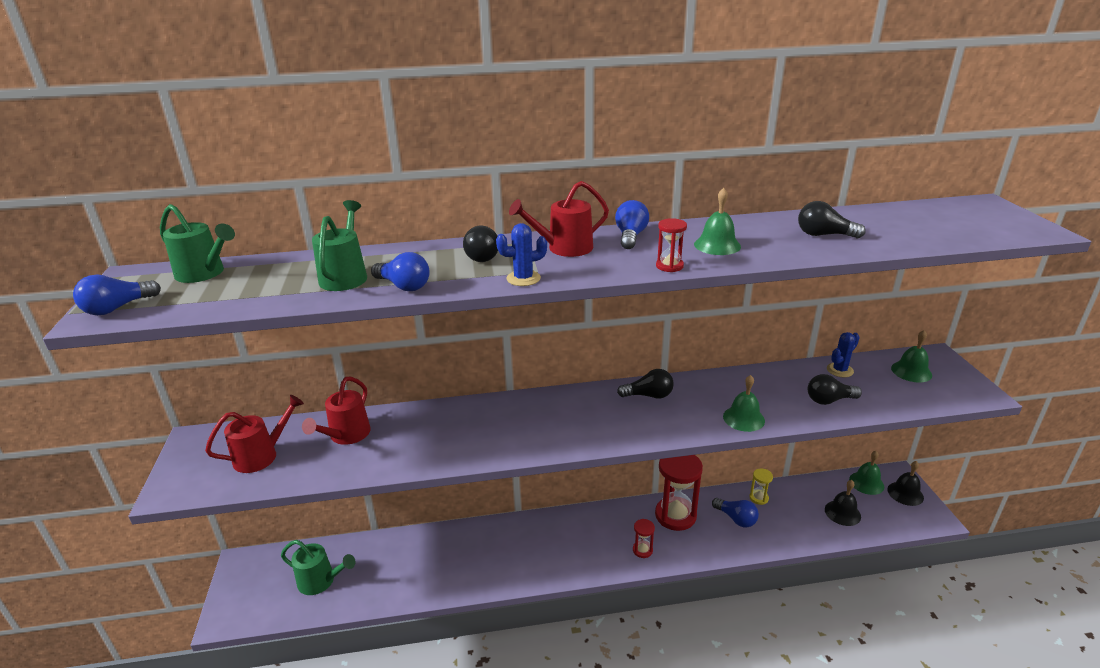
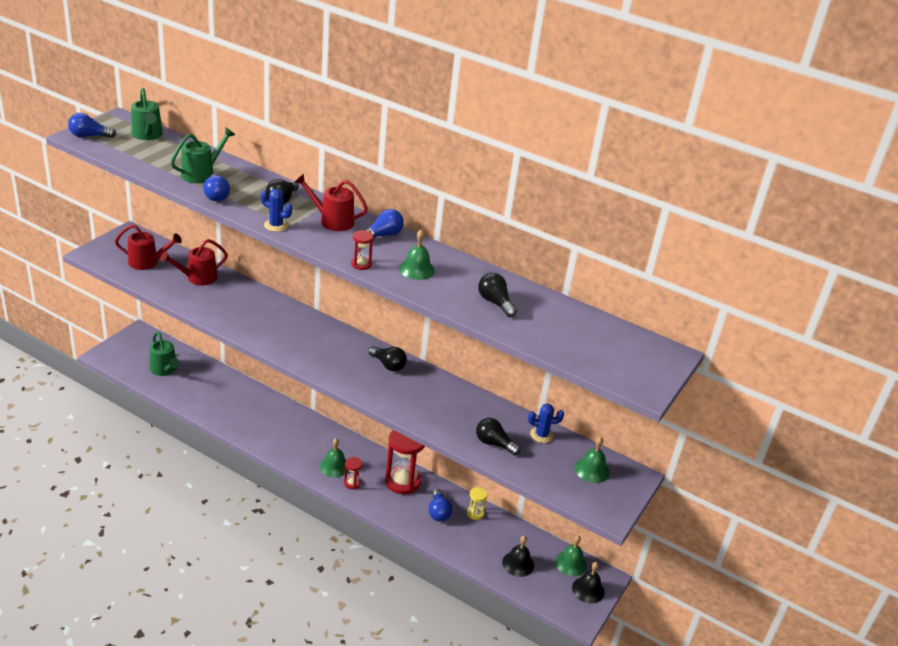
camera: 35 degrees right, 5 degrees up
green bell [723,375,765,432] -> green bell moved to [320,438,348,477]

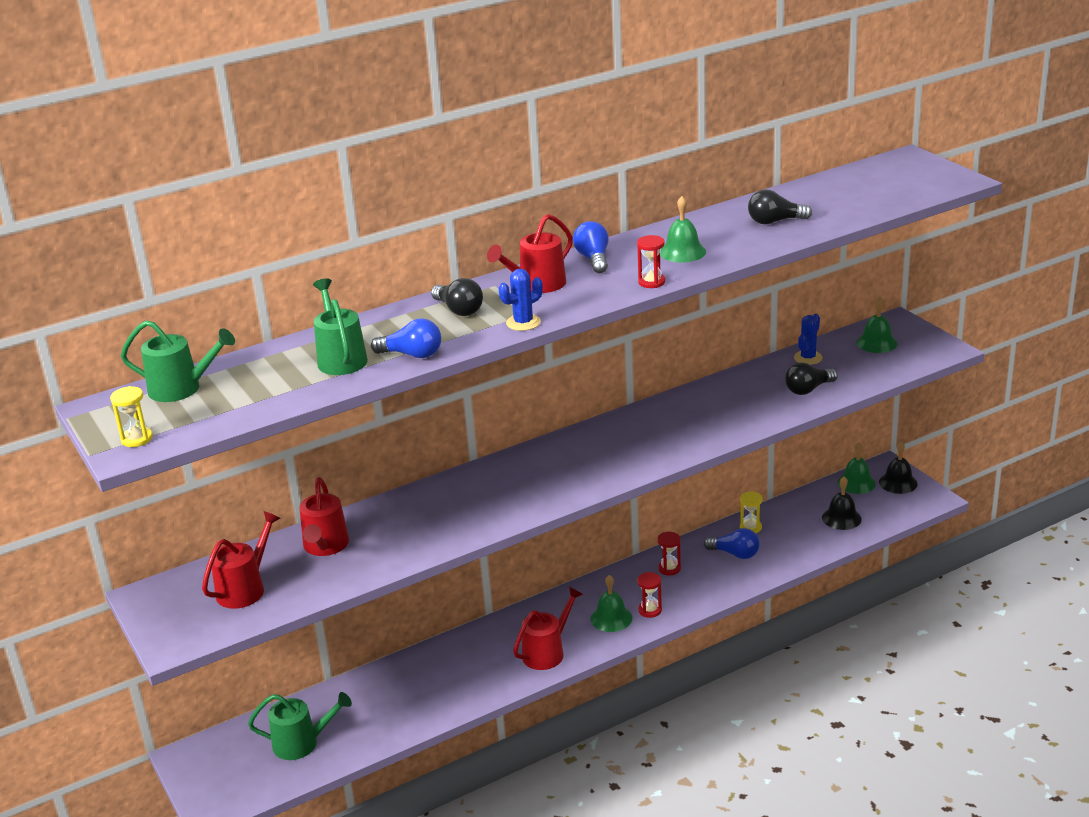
camera: 55 degrees left, 5 degrees down
blue light bulb [68,113,116,138] -> yellow hourglass [110,386,153,447]
black light bulb [368,346,407,371] -> none
red hourglass [385,430,425,494] -> red hourglass [657,532,681,575], size x0.47
none -> red watering can [513,587,583,670]

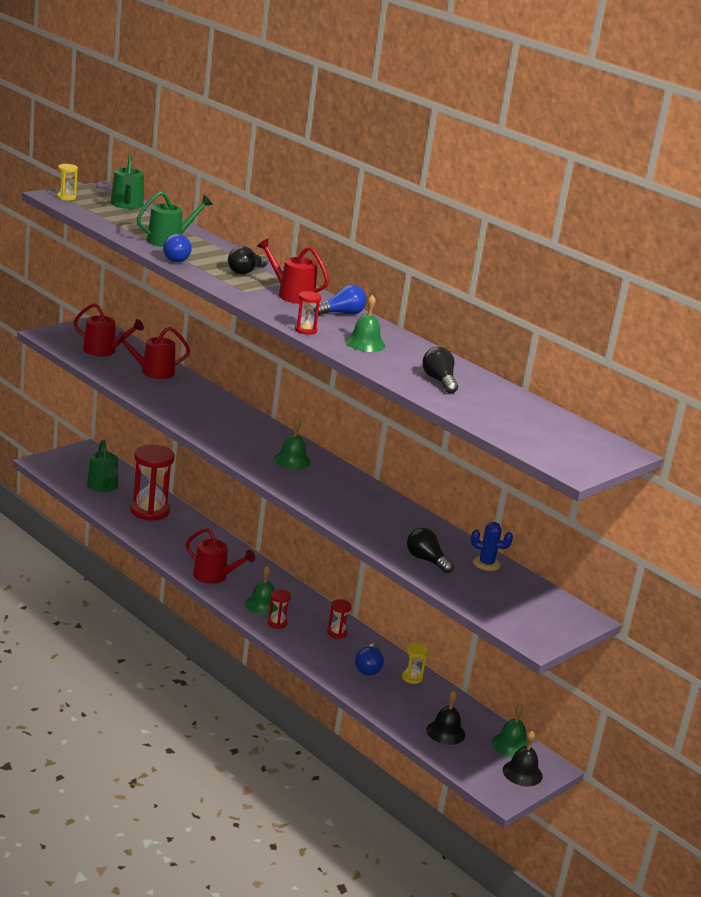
camera: 70 degrees right, 5 degrees down
blue cactus [499,269,543,331] -> none
green bell [856,296,898,353] -> green bell moved to [274,418,311,469]
none -> red hourglass [130,445,175,521]

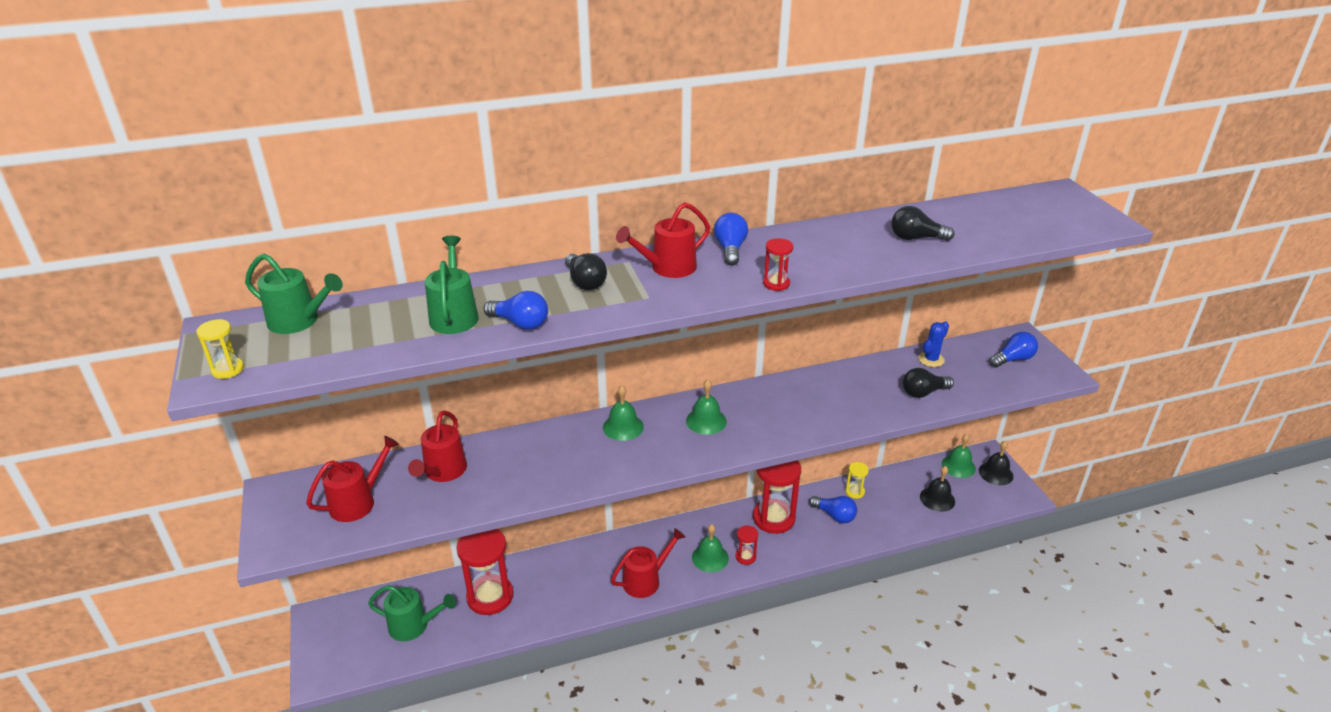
camera: 60 degrees left, 10 degrees up
red hourglass [327,599,352,639] -> red hourglass [753,460,801,534], size x2.14
green bell [345,294,385,352] -> green bell moved to [603,385,644,441]
none -> blue light bulb [990,332,1038,367]

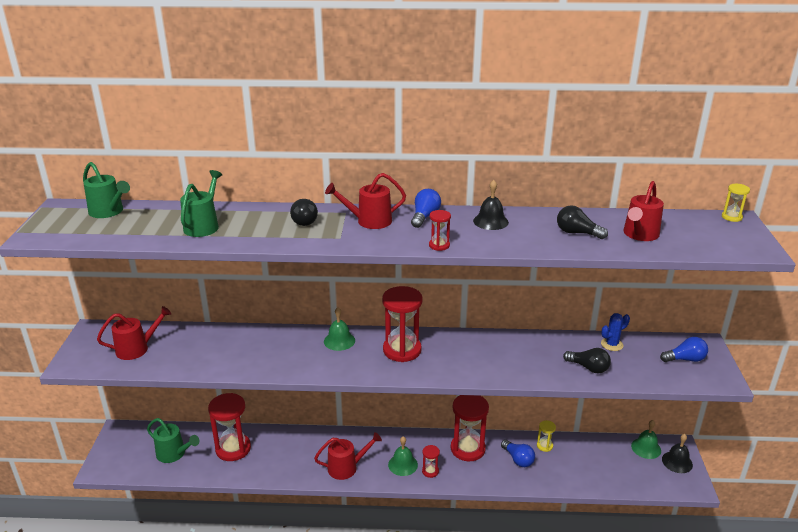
camera: 20 degrees right, 5 degrees down
yellow hourglass [196,319,244,379] -> yellow hourglass moved to [722,184,750,222]
red watering can [408,411,467,482] -> red watering can moved to [623,181,664,241]
blue light bulb [484,291,548,330] -> none
green bell [686,379,727,435] -> red hourglass [382,286,423,362]
black light bulb [903,368,954,398] -> black light bulb turned 150 degrees counterclockwise [563,348,611,373]
black bell [920,466,955,512] -> black bell moved to [473,180,509,230]

